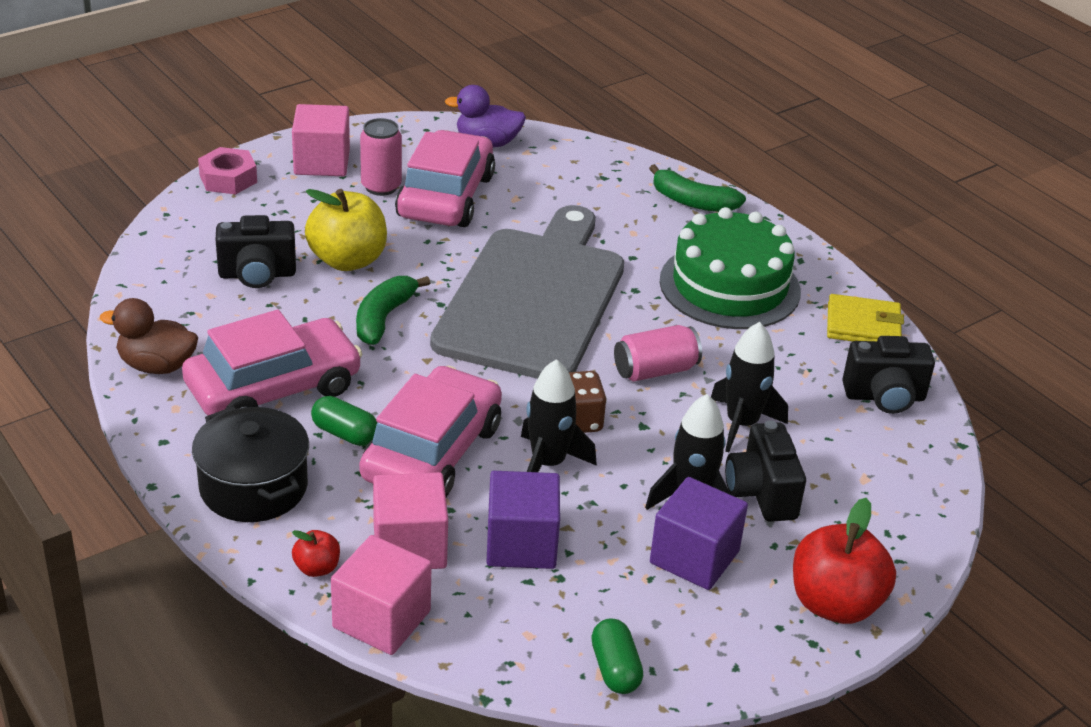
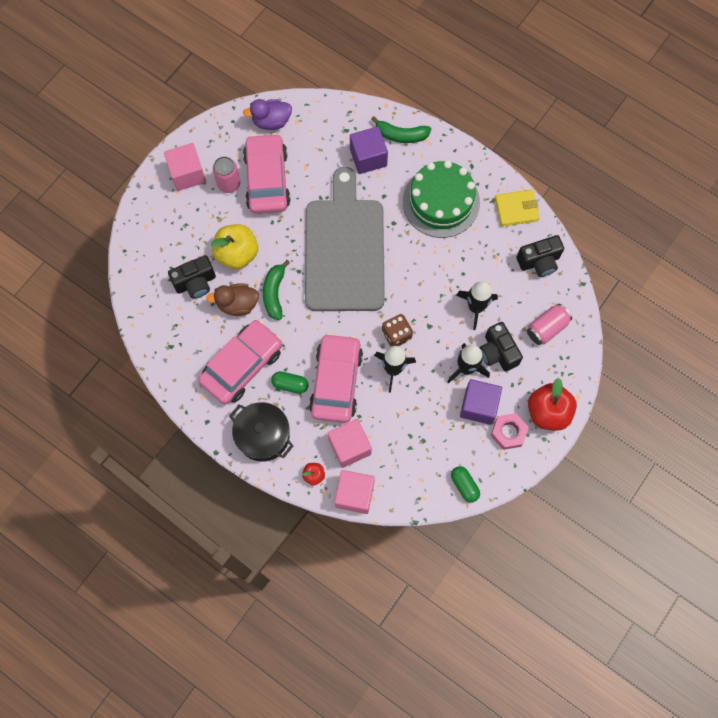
camera: 15 degrees left, 35 degrees up
brown duck [100,298,198,374] -> brown duck moved to [206,283,259,316]
pink nut [198,147,257,194] -> pink nut moved to [491,413,528,450]
purple cube [486,471,560,569] -> purple cube moved to [350,126,388,174]
pink can [614,325,702,381] -> pink can moved to [527,304,572,345]

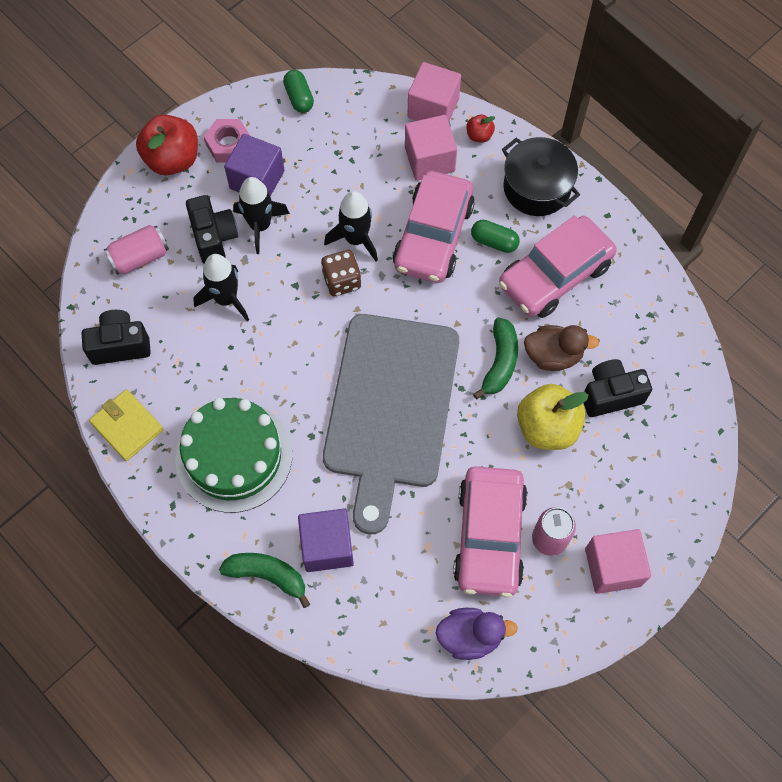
camera: 170 degrees left, 5 degrees down
yellow wallet [495,190,539,226] -> yellow wallet turned 45 degrees clockwise [89,389,164,461]

